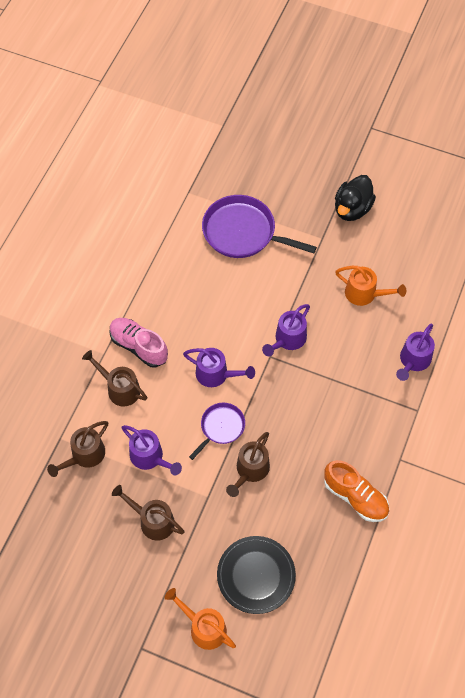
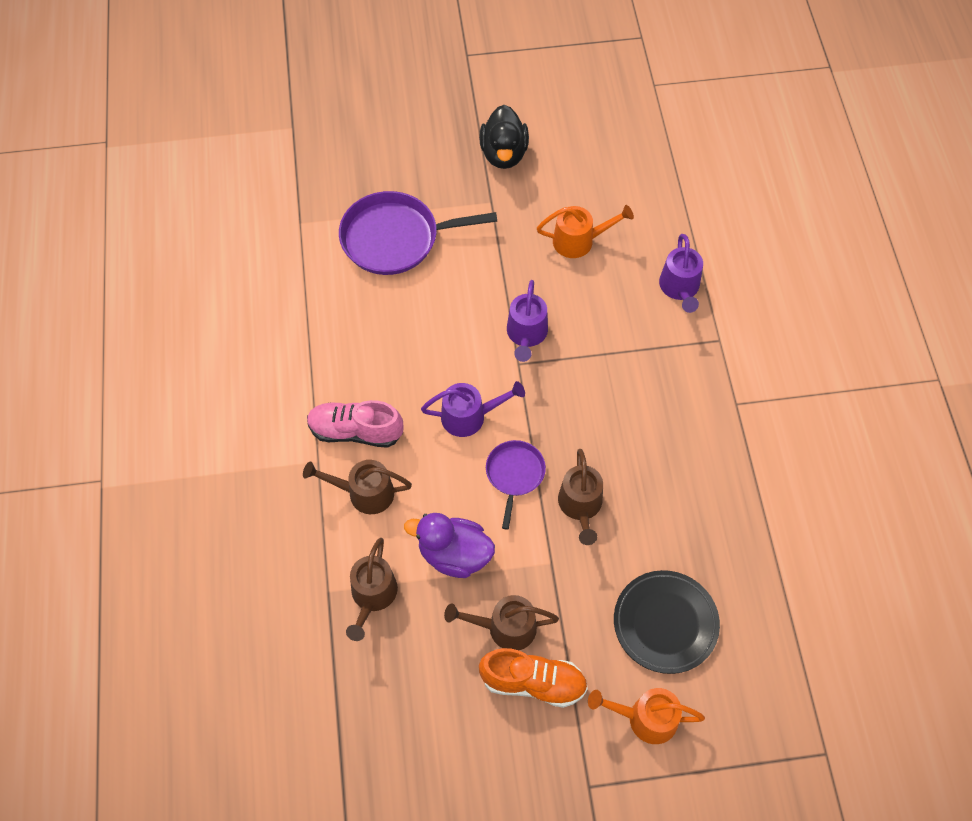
camera: 30 degrees left, 0 degrees up
purple watering can [121,425,182,475] -> purple duck [404,513,495,578]
orange shoe [324,460,389,522] -> orange shoe moved to [479,648,588,708]

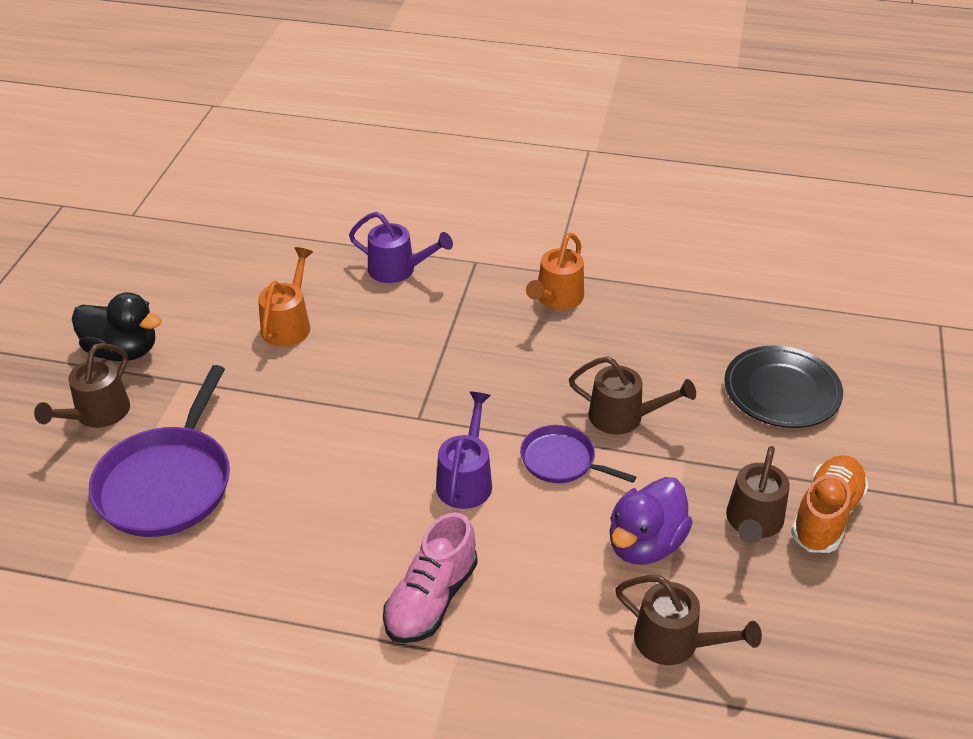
camera: 70 degrees left, 20 degrees down
brown watering can [303,460,412,514] -> brown watering can moved to [34,343,130,428]
purple watering can [507,280,548,362] -> none
orange watering can [588,688,705,744] -> orange watering can moved to [526,233,584,310]

